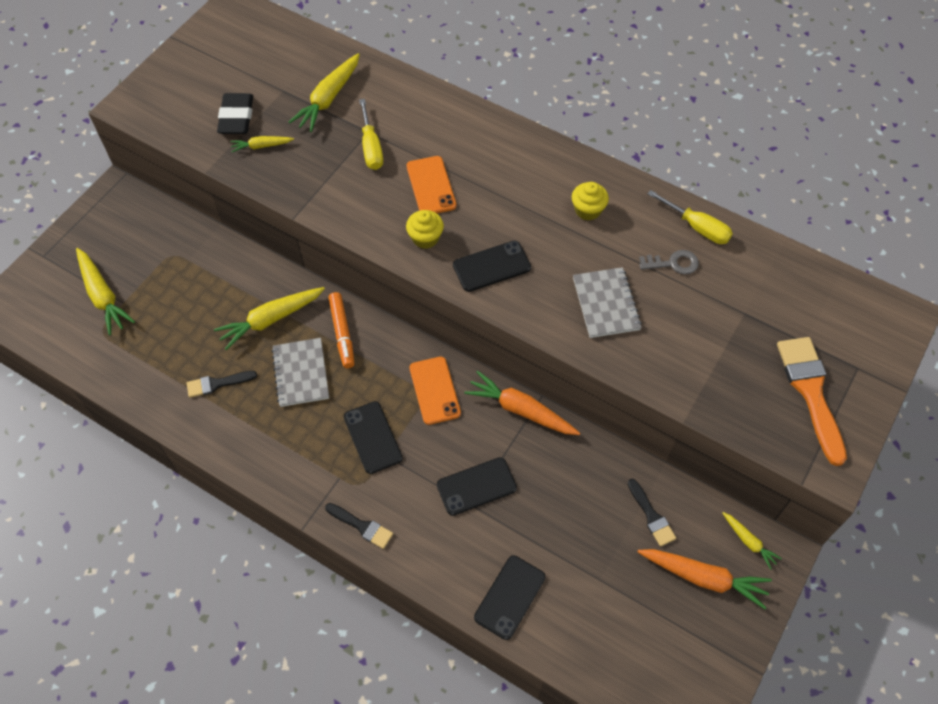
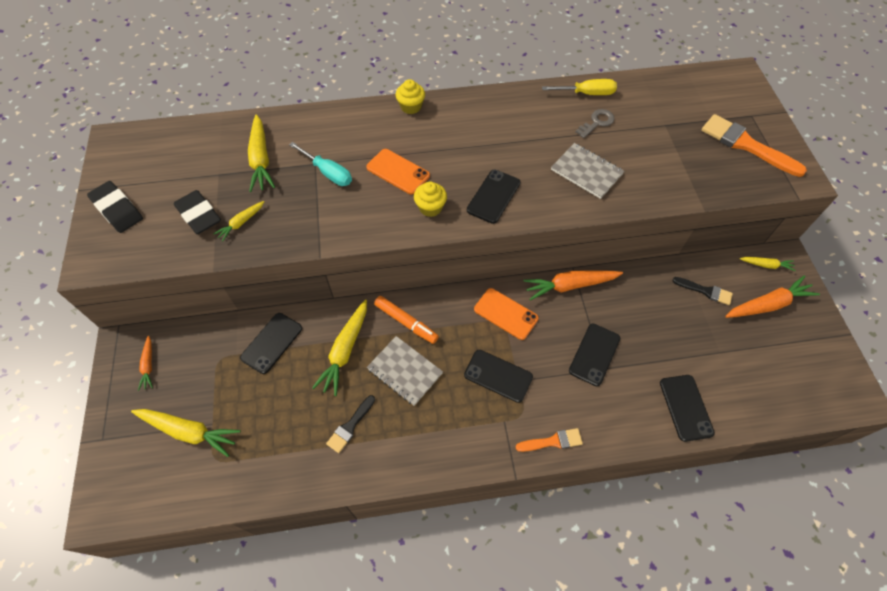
camera: 40 degrees left, 0 degrees up
black brush [325,503,393,549] -> orange brush [516,428,583,452]
yellow screwdriver [359,99,383,170] -> turquoise screwdriver [289,142,352,186]
yellow cupcake [572,182,609,221] -> yellow cupcake moved to [396,79,425,114]
none -> black eraser [87,181,143,233]
none -> orange carrot [138,336,153,391]
none -> black phone [240,313,302,374]

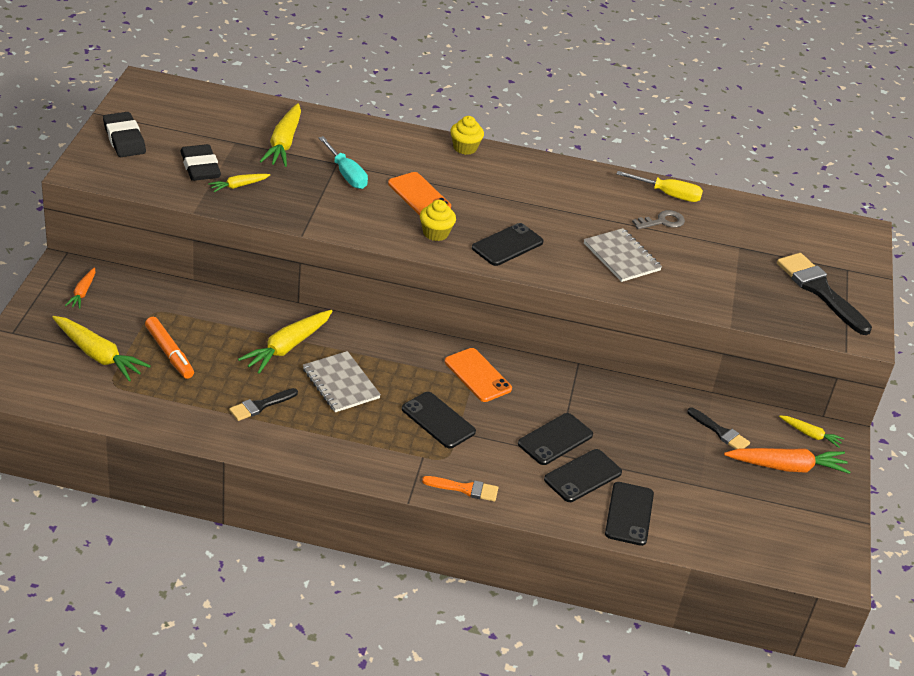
camera: 15 degrees right, 20 degrees down
black phone [240,313,302,374] -> black phone moved to [544,449,622,502]
orange marker [374,296,439,344] -> orange marker moved to [145,317,194,379]
orange carrot [524,270,623,301] -> none
orange brush [701,114,807,177] -> black brush [777,253,872,335]

